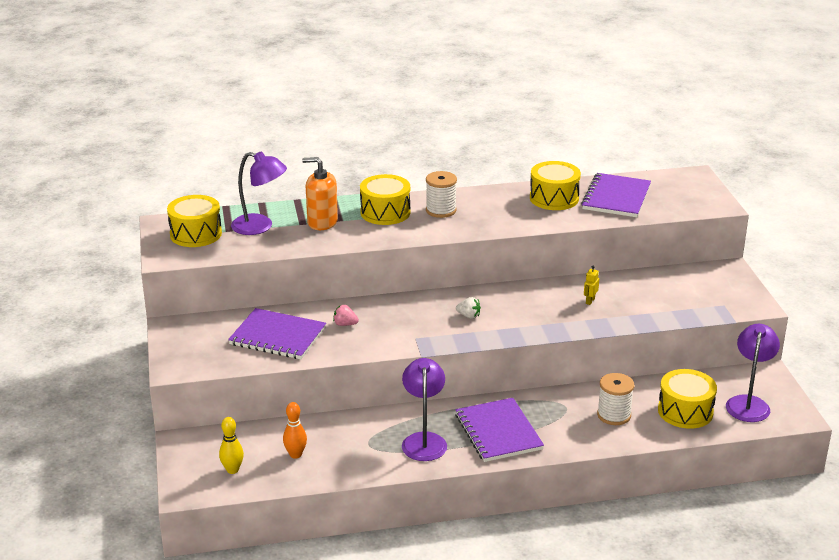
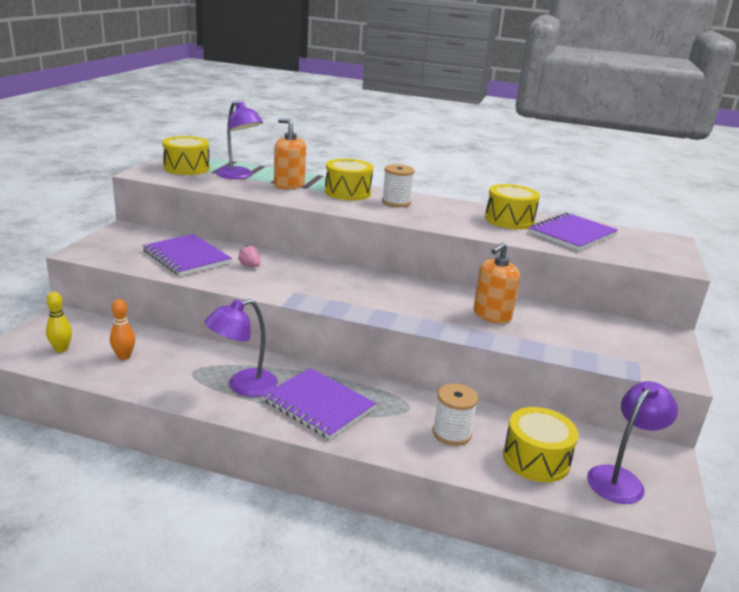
camera: 25 degrees right, 5 degrees down
purple lamp [402,358,447,461] -> purple lamp turned 150 degrees counterclockwise [205,299,278,397]
purple notebook [455,398,544,462] -> purple notebook turned 60 degrees counterclockwise [263,368,376,439]
white strawberry [456,297,481,319] -> none
yellow robot [584,266,599,305] -> orange soap dispenser [473,242,520,323]

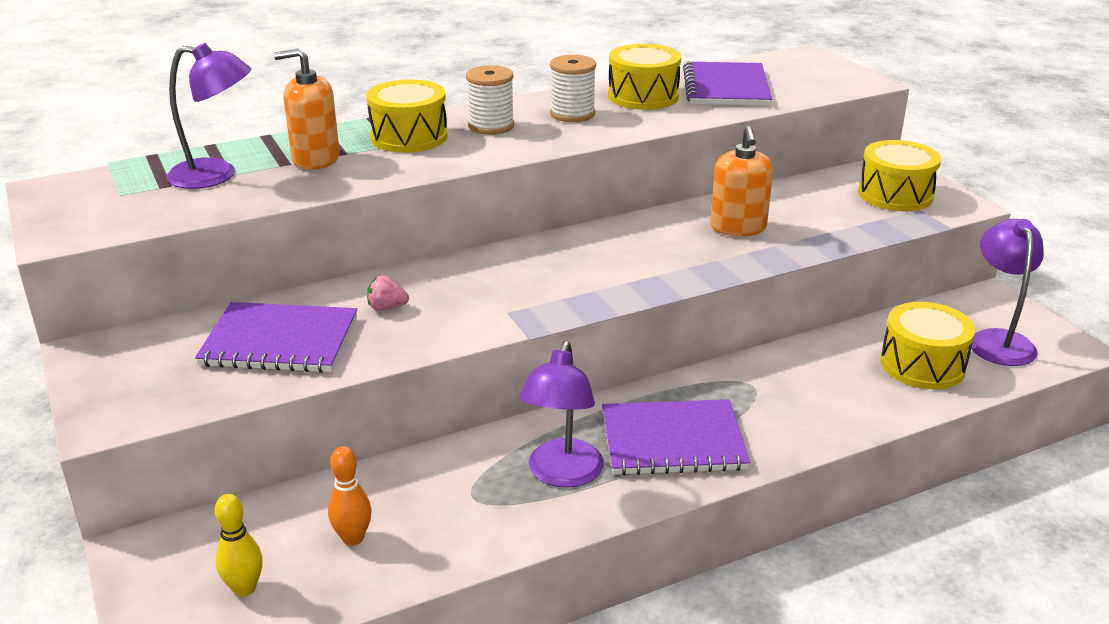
camera: 40 degrees left, 5 degrees up
yellow drum [162,136,210,175] -> yellow drum moved to [858,140,941,211]
white spool [433,384,478,446] -> white spool moved to [550,55,596,122]

